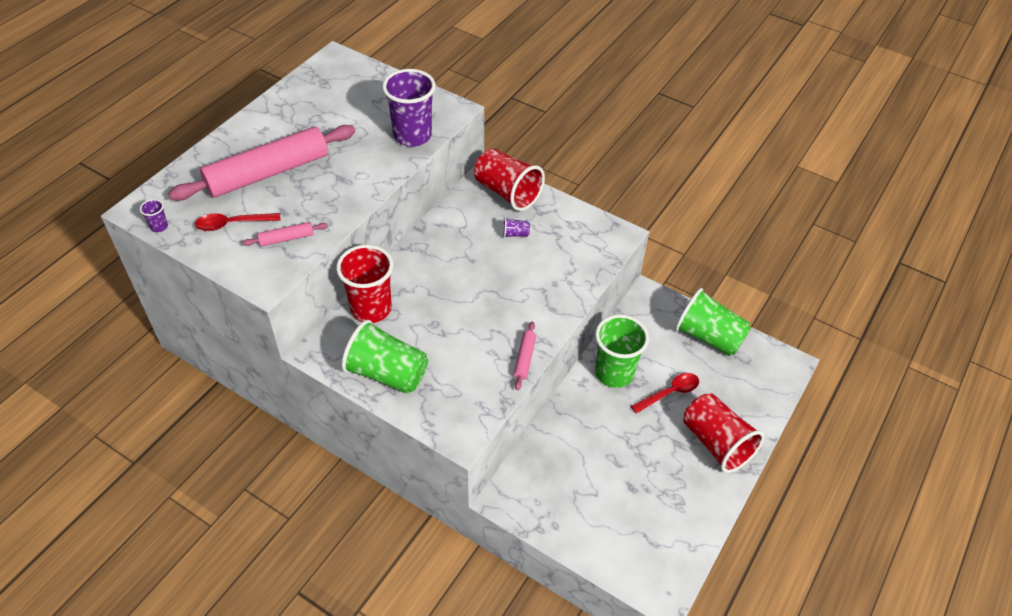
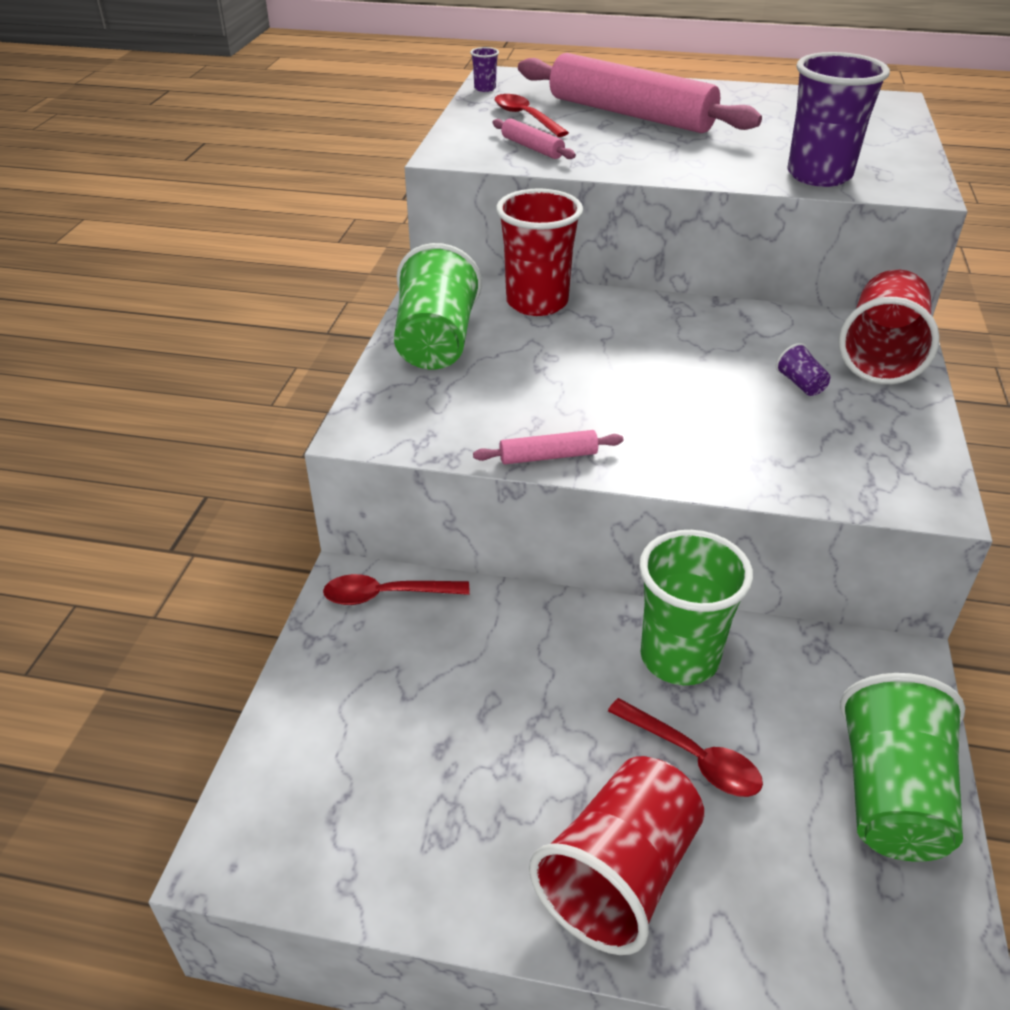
camera: 70 degrees right, 10 degrees down
none -> red spoon [323,574,469,605]

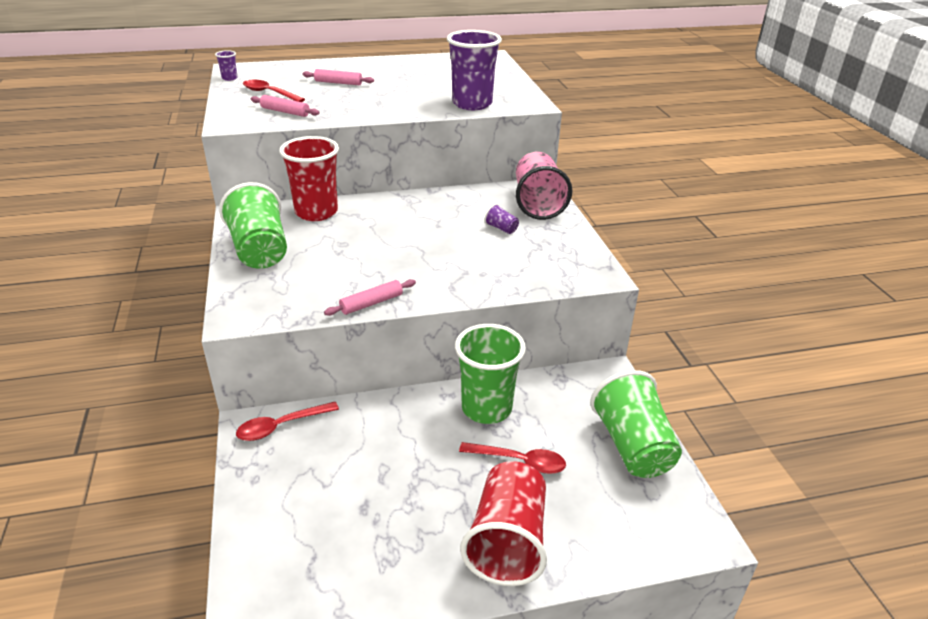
camera: 25 degrees left, 5 degrees down
pink rolling pin [518,53,762,133] -> pink rolling pin [303,69,374,85], size x0.41
red cup [839,270,940,385] -> pink cup [516,152,572,220]

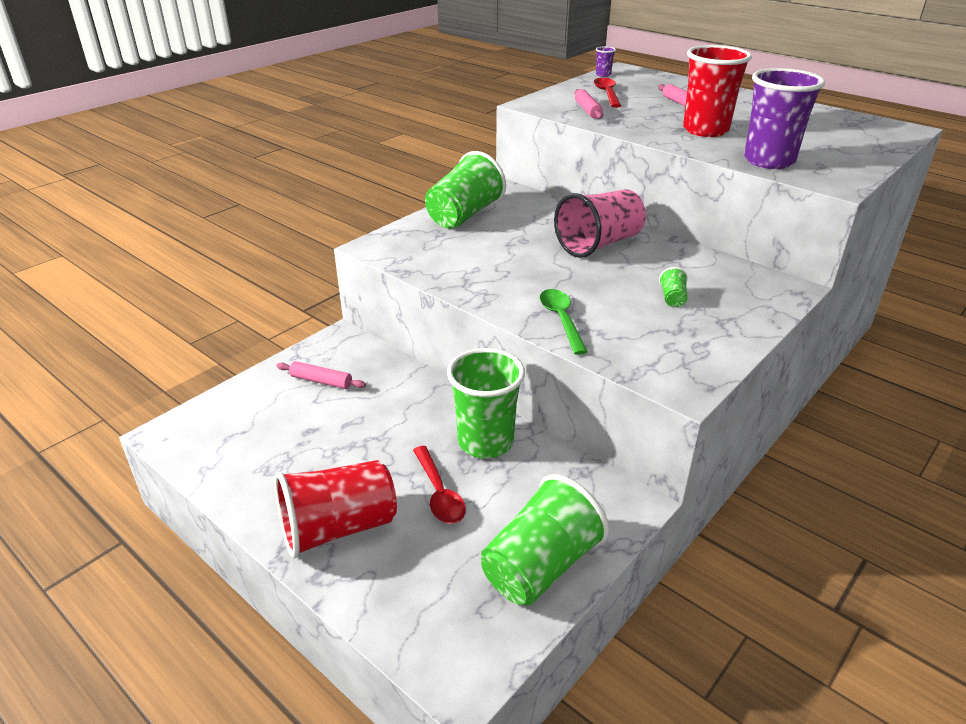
camera: 55 degrees right, 0 degrees up
red spoon [236,402,339,441] -> none
red cup [279,136,339,221] -> red cup moved to [683,45,752,137]
pink rolling pin [324,279,416,316] -> pink rolling pin moved to [276,361,366,389]
purple cup [484,204,519,234] -> green cup [659,267,688,307]
pink cup [516,152,572,220] -> pink cup moved to [554,189,646,258]
none -> green spoon [540,289,588,355]

